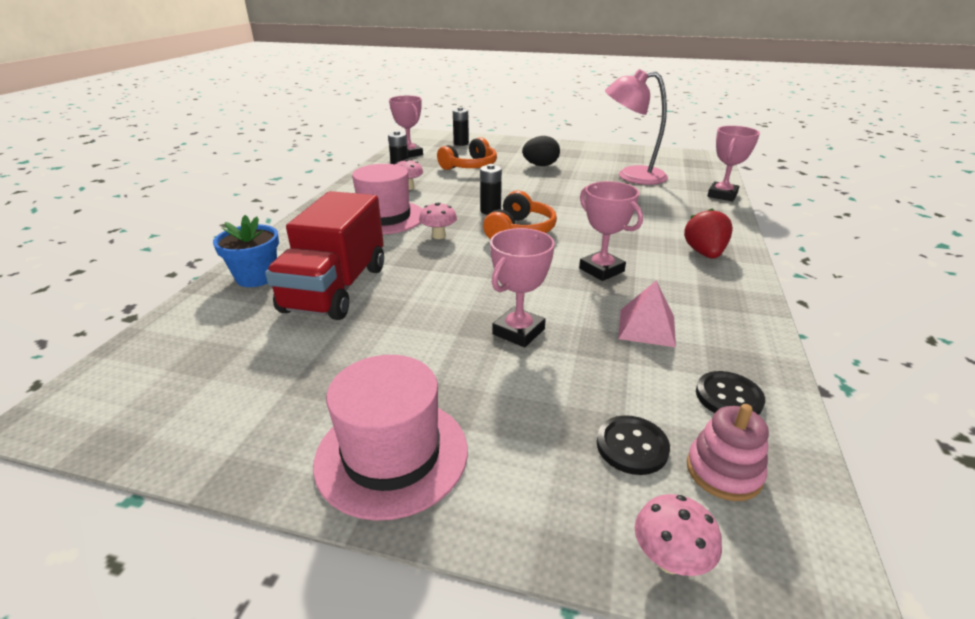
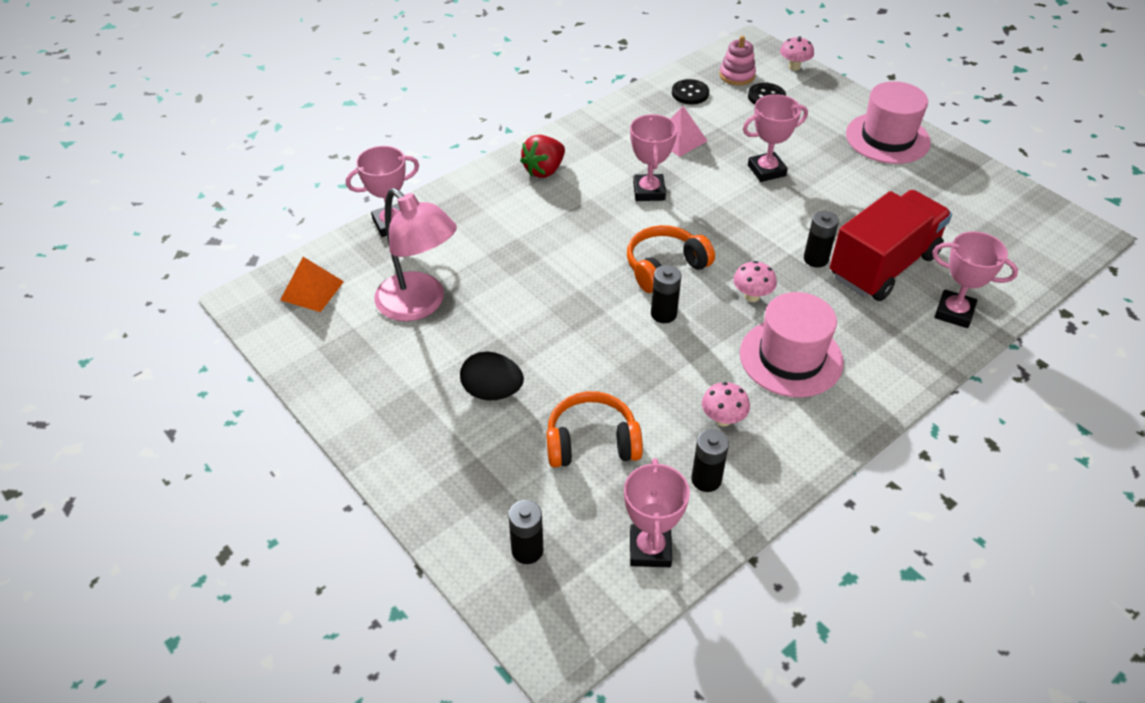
camera: 145 degrees left, 15 degrees up
blue flower pot [213,215,279,287] -> pink trophy [932,231,1018,328]
none -> orange pyramid [280,257,344,312]
none -> black battery [804,211,839,267]

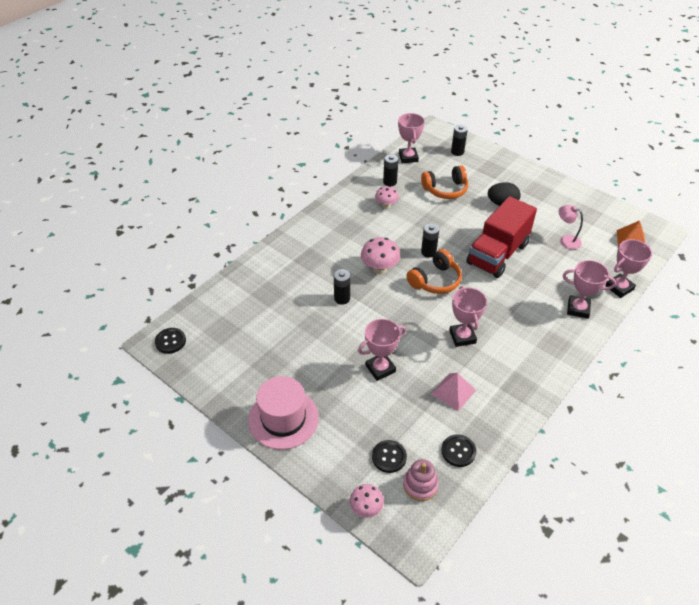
camera: 170 degrees right, 0 degrees up
pink lamp [374,188,457,321] -> pink lamp [559,205,583,249], size x0.52
red strawberry [520,135,565,178] -> none
pink mushroom [733,261,777,302] -> pink mushroom [361,237,400,274], size x1.52
pink hat [740,292,844,397] -> none
red truck [830,190,952,301] -> red truck moved to [466,196,537,278]
pink trophy [932,231,1018,328] -> pink trophy moved to [563,260,616,319]
none -> black button [155,328,186,354]

